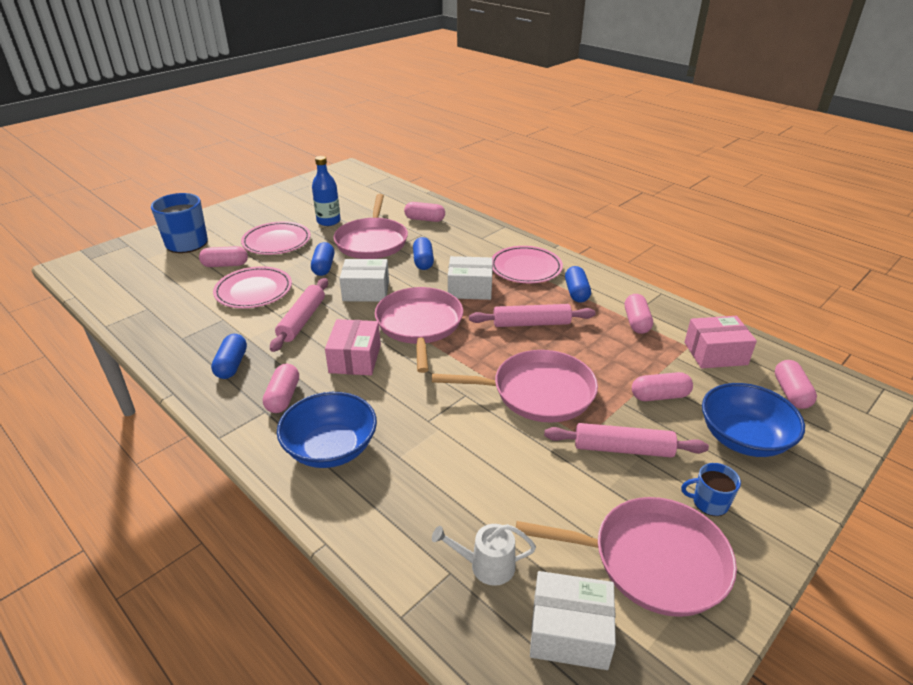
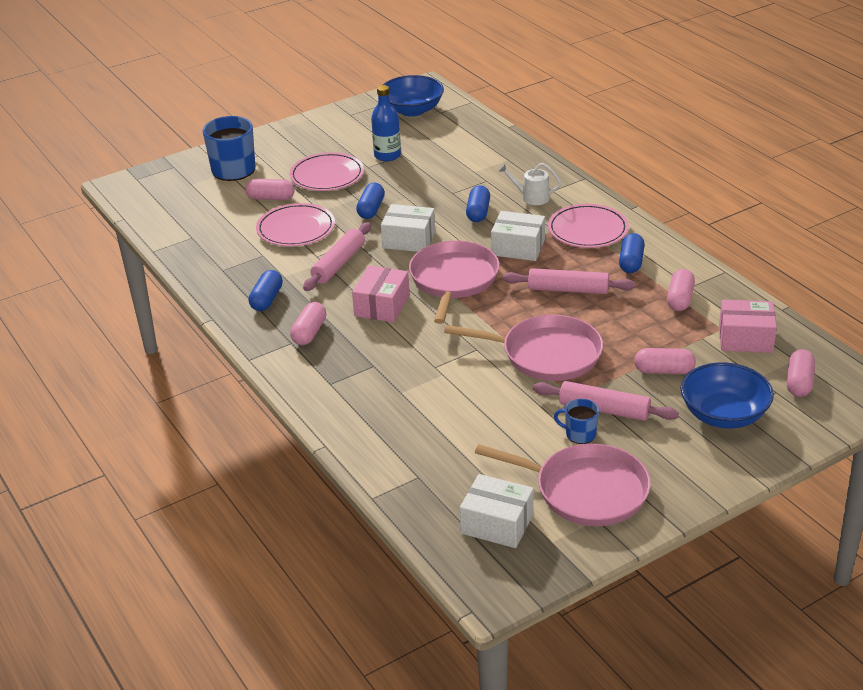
camera: 15 degrees right, 0 degrees up
blue bowl [277,392,377,468] -> blue bowl moved to [383,75,444,117]
pink pan [333,194,408,259] -> none
pink capsule [404,202,445,222] -> none
white watering can [432,524,536,586] -> white watering can moved to [498,163,561,205]
blue mug [681,463,741,516] -> blue mug moved to [554,399,599,444]

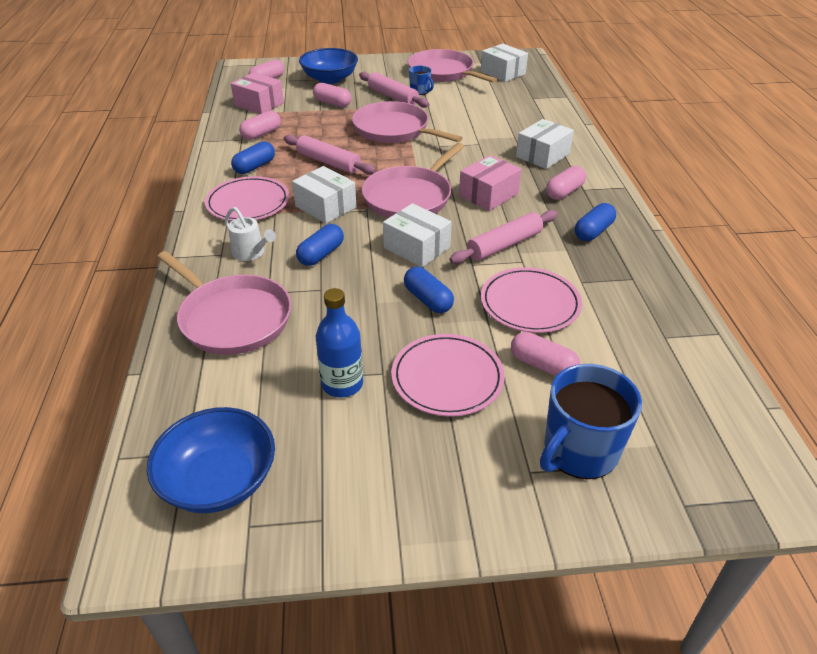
camera: 155 degrees left, 5 degrees up
blue capsule [356,183,385,219] -> blue capsule turned 75 degrees counterclockwise [404,267,454,313]
none -> pink pan [157,251,291,355]
none -> white box [516,119,574,169]

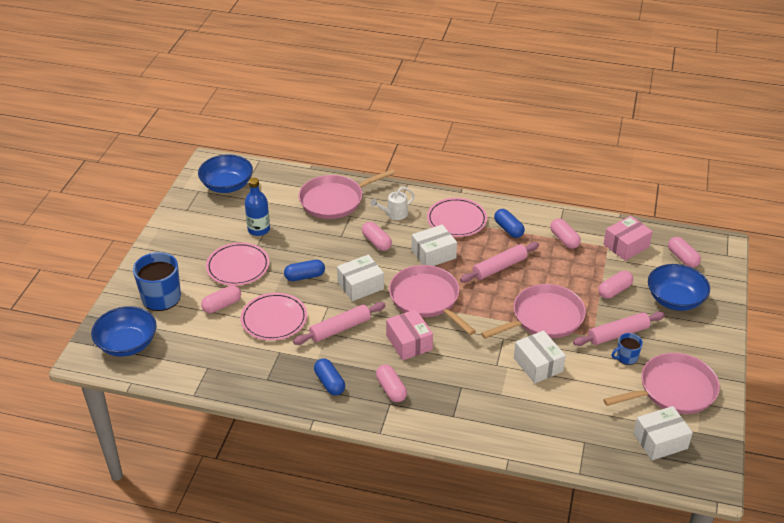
camera: 110 degrees right, 0 degrees up
blue capsule [296,224,344,266] -> pink capsule [362,222,392,251]
pink rolling pin [449,210,557,264] -> pink rolling pin turned 75 degrees clockwise [293,302,386,345]
white box [516,119,574,169] -> white box moved to [514,331,566,383]
none -> blue bowl [91,306,157,357]

